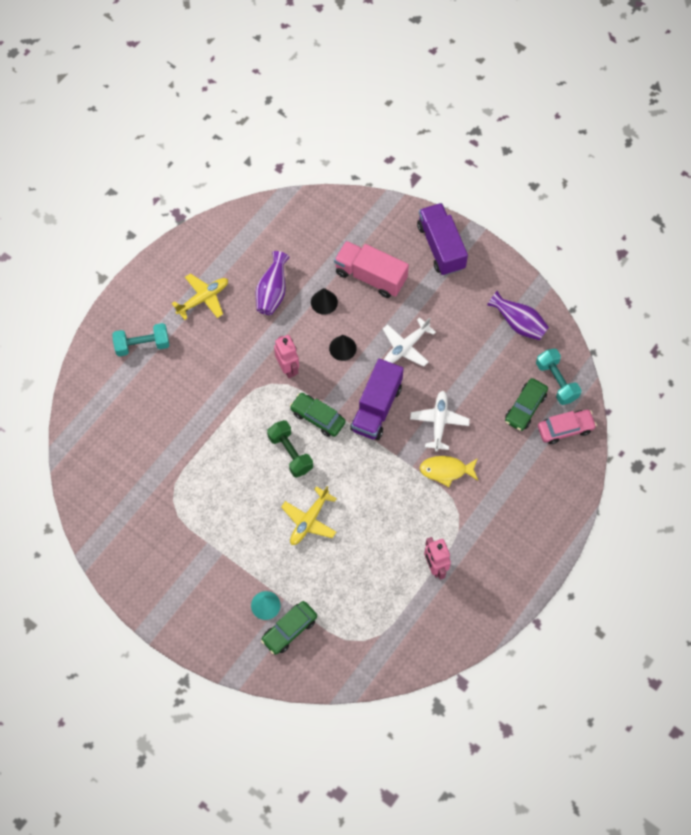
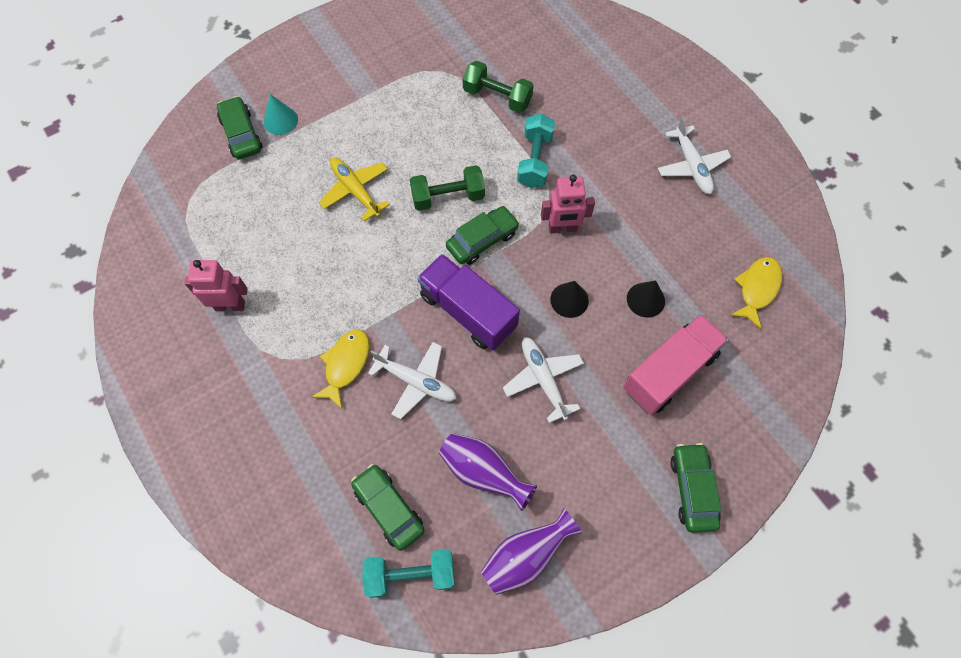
camera: 110 degrees right, 0 degrees up
turquoise dumbbell [112,323,169,356] -> turquoise dumbbell moved to [517,114,555,188]
yellow plane [172,273,228,320] -> white plane [658,116,731,194]
purple vase [255,251,290,315] -> purple vase moved to [439,433,537,511]
purple truck [417,203,468,276] -> green car [670,443,721,533]
pink car [538,410,597,444] -> none
none -> green dumbbell [462,61,534,113]
none -> yellow fish [730,257,782,329]

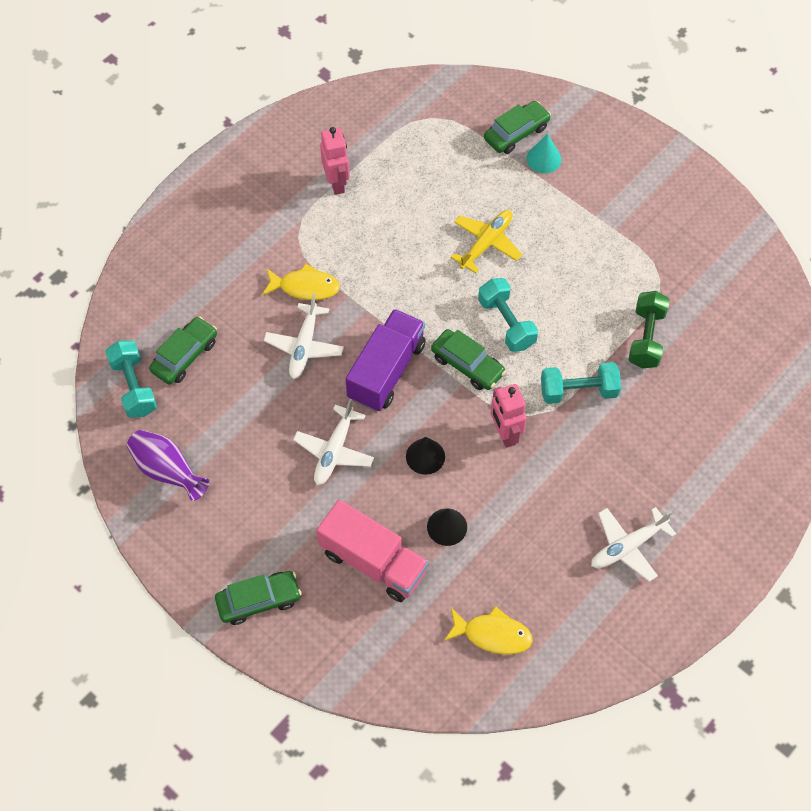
camera: 75 degrees right, 5 degrees down
green dumbbell [410,165,485,211] -> turquoise dumbbell [478,278,538,352]
purple vase [439,433,537,511] -> none
white plane [503,337,584,423] -> white plane turned 150 degrees clockwise [293,399,374,485]

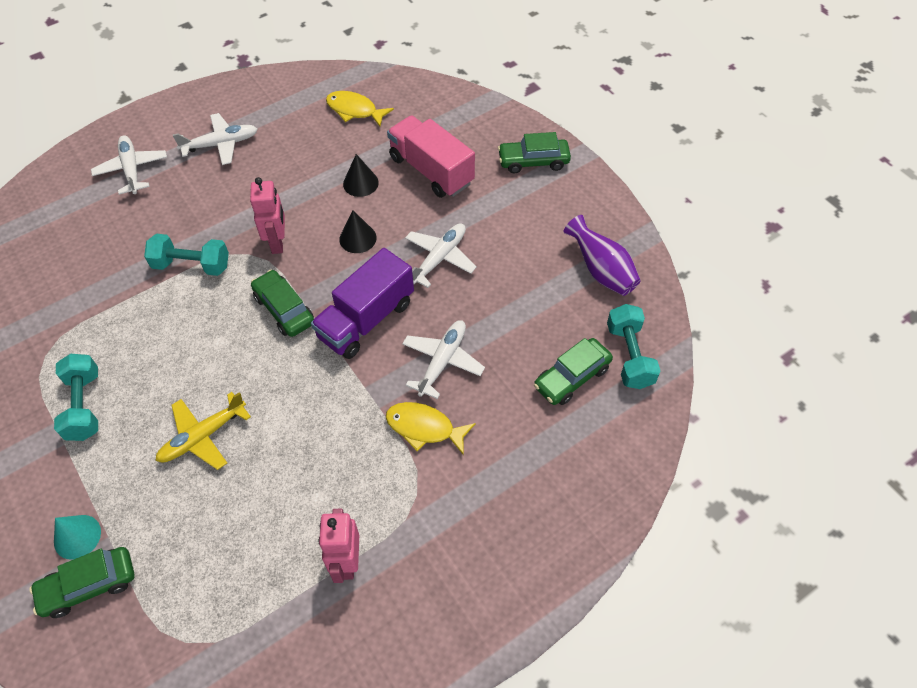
camera: 165 degrees left, 5 degrees down
turquoise dumbbell [478,278,538,352] -> turquoise dumbbell moved to [54,354,98,441]
green dumbbell [629,291,670,368] -> none
none -> white plane [91,135,167,195]

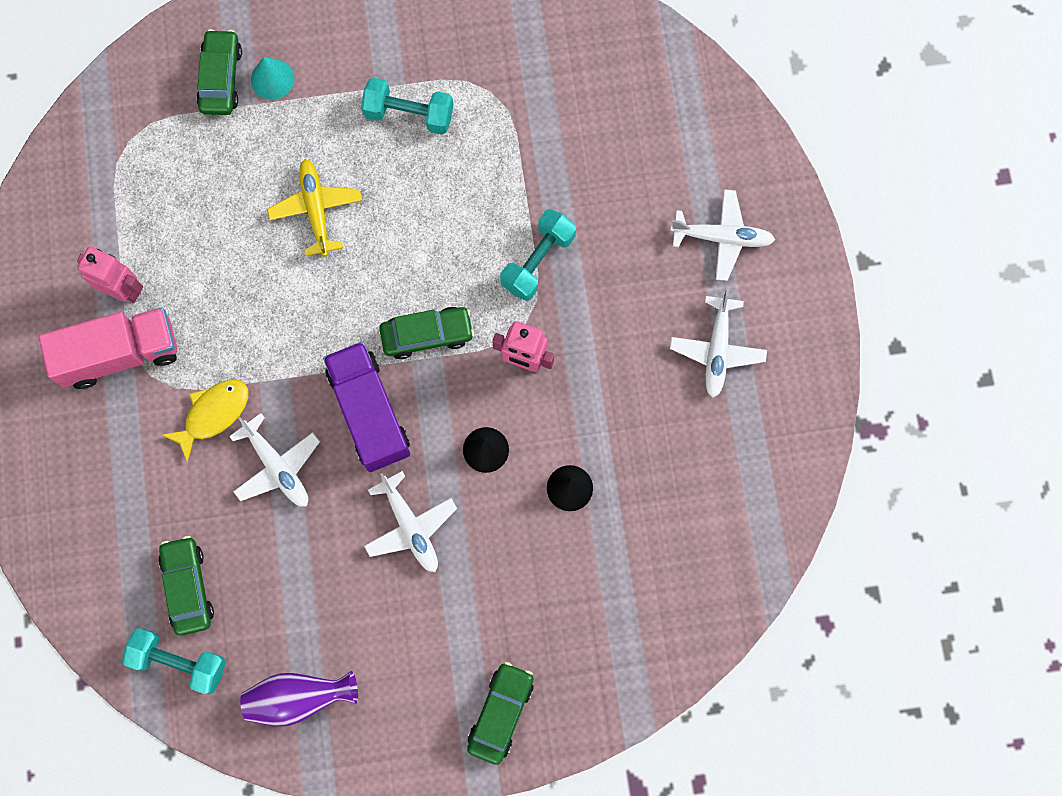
camera: 115 degrees right, 20 degrees up
yellow fish [326,91,394,127] -> none
pink truck [387,115,475,198] -> pink truck moved to [38,307,177,389]

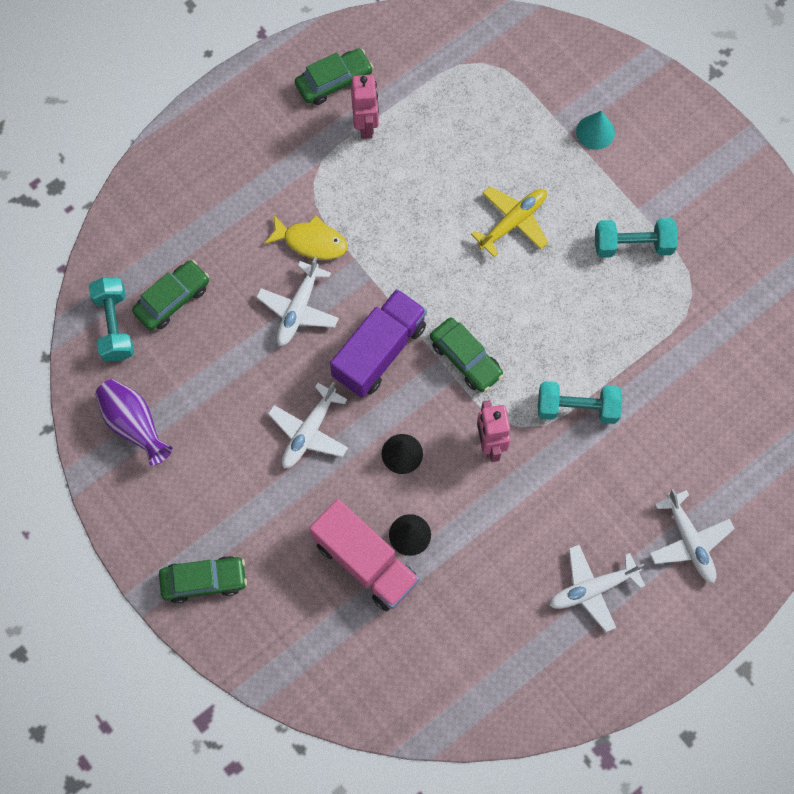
camera: 60 degrees right, 5 degrees down
pink truck [38,307,177,389] -> pink truck moved to [309,499,419,611]
green car [196,29,242,115] -> green car moved to [295,48,373,105]
turquoise dumbbell [361,78,453,135] -> turquoise dumbbell turned 75 degrees counterclockwise [595,218,678,257]

